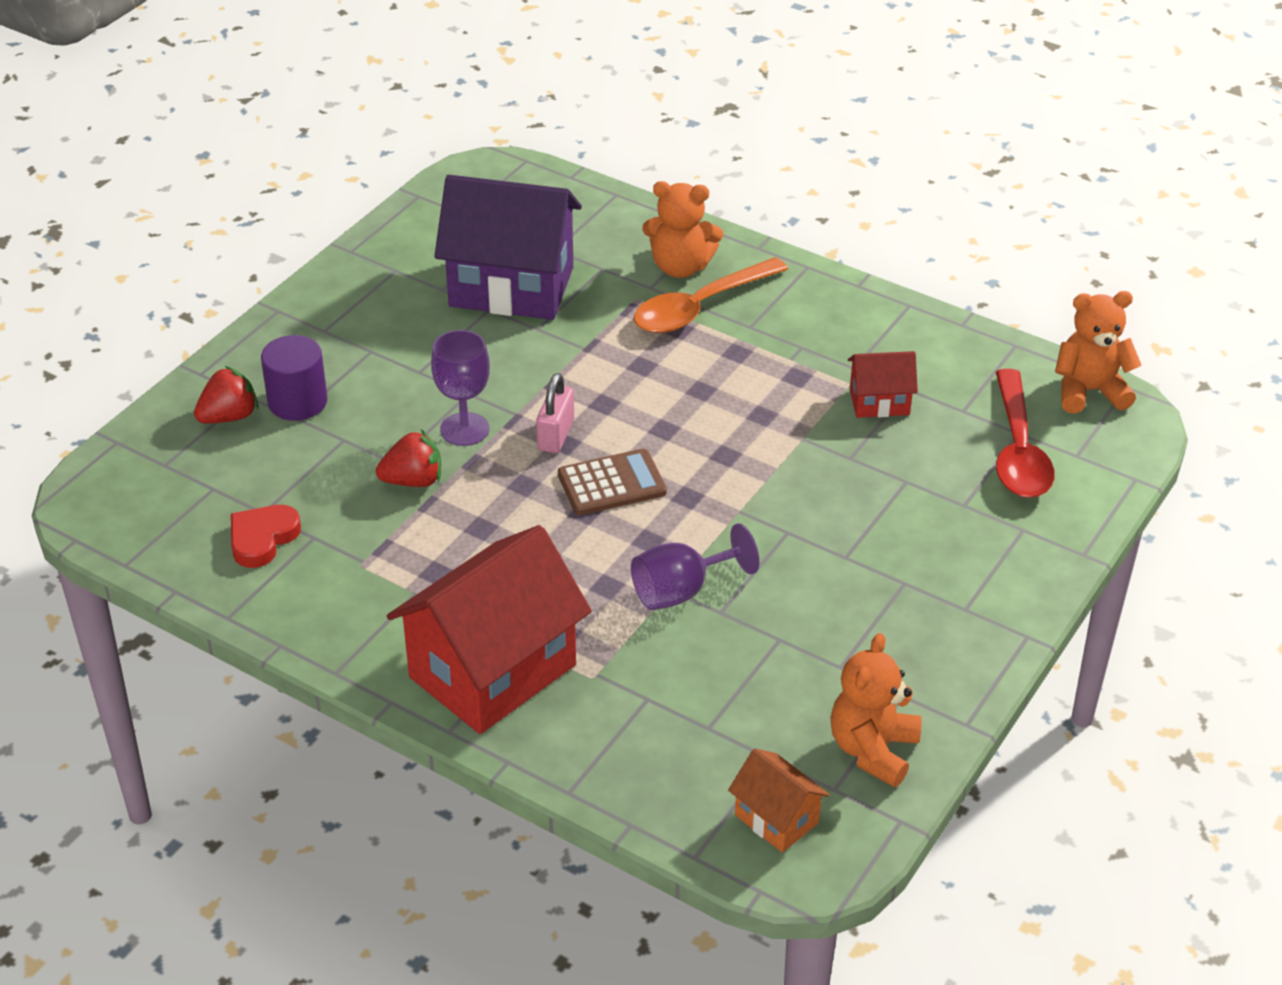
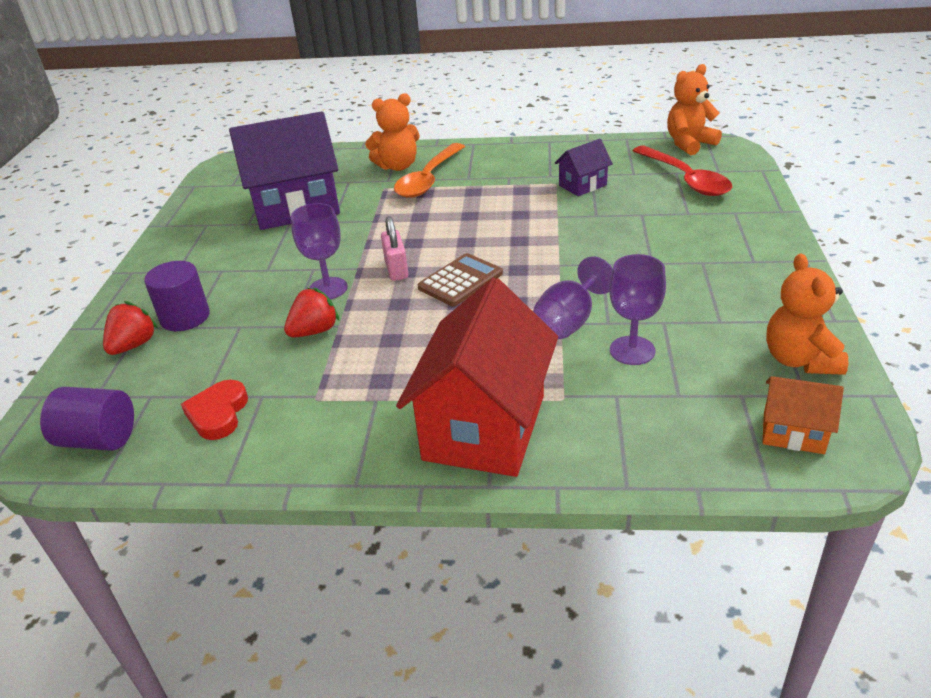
camera: 25 degrees left, 5 degrees down
red house [848,351,918,418] -> purple house [555,139,613,196]
none -> purple cylinder [40,387,134,451]
none -> purple goblet [609,254,666,365]

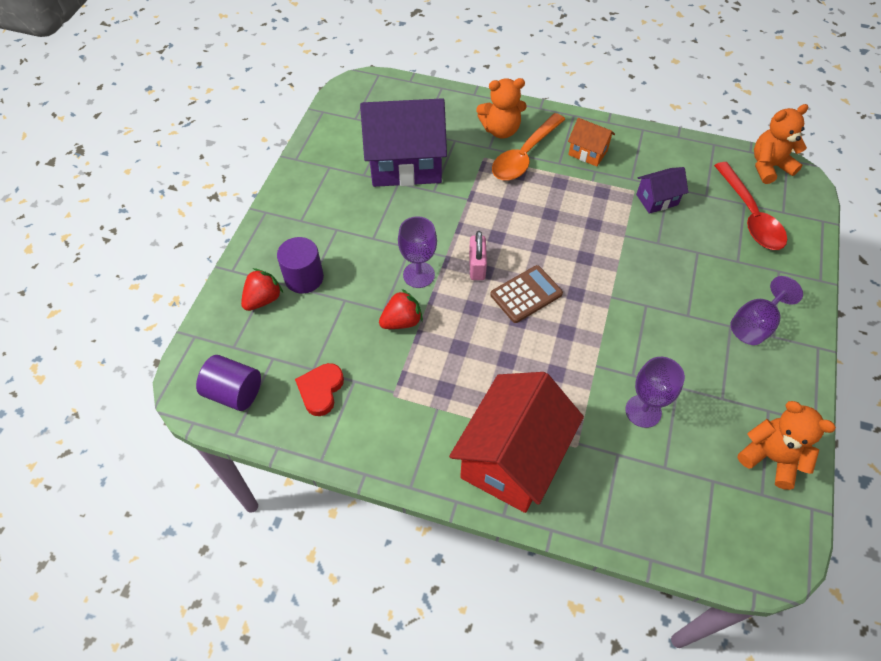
camera: 10 degrees right, 20 degrees up
purple goblet [533,256,613,339] -> purple goblet moved to [730,276,803,345]
orange house [762,376,844,454] -> orange house moved to [568,118,615,167]
orange teddy bear [766,254,848,375] -> orange teddy bear turned 120 degrees clockwise [737,401,836,490]

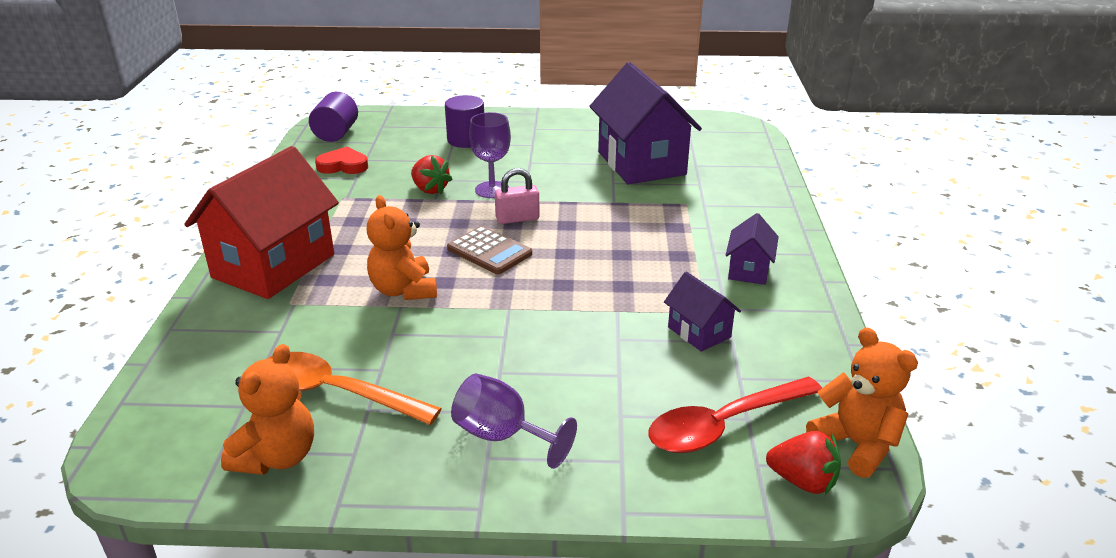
camera: 75 degrees right, 25 degrees down
red strawberry [241,268,283,311] -> red strawberry moved to [766,431,841,495]
red house [449,372,584,513] -> red house turned 75 degrees counterclockwise [184,146,339,299]
orange teddy bear [476,78,527,139] -> orange teddy bear moved to [367,195,437,300]
orange spoon [492,113,565,180] -> orange spoon moved to [267,352,442,425]
orange house [568,118,615,167] -> purple house [726,213,779,285]
purple goblet [625,357,685,428] -> none

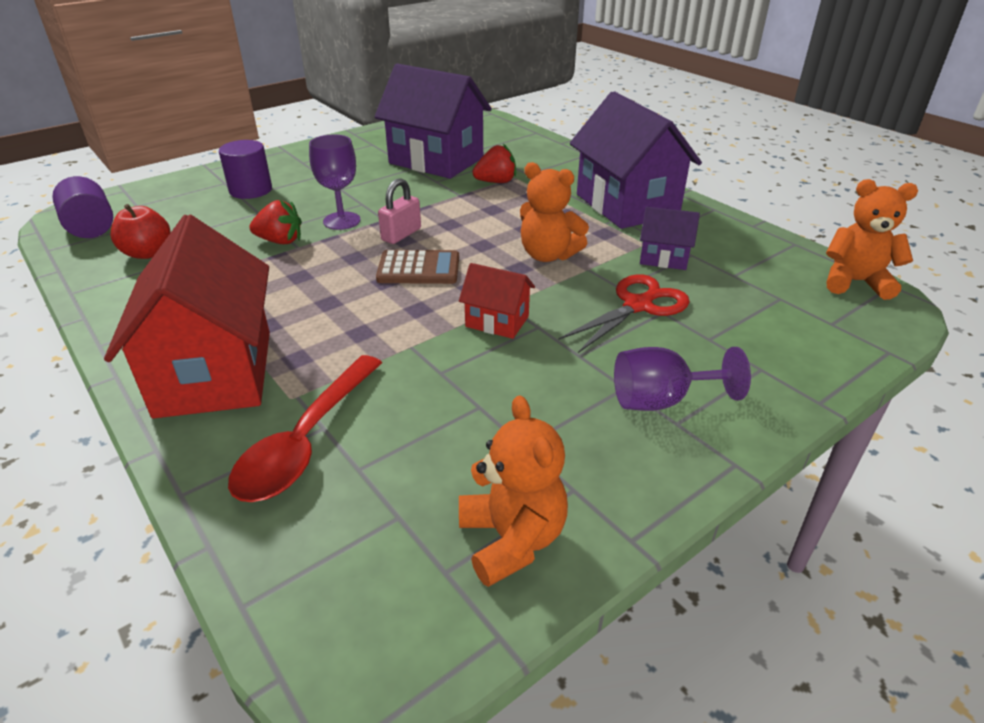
camera: 40 degrees left, 5 degrees up
orange spoon [267,352,442,425] -> none
red heart [315,147,368,174] -> red apple [111,204,171,259]
orange teddy bear [367,195,437,300] -> orange teddy bear moved to [520,162,589,262]
red spoon [648,377,822,453] -> red spoon moved to [228,355,382,502]
purple house [726,213,779,285] -> purple house [570,91,702,229], size x2.12
red strawberry [766,431,841,495] -> red strawberry moved to [472,144,516,183]
none -> red house [459,263,535,339]
none -> red scissors [558,274,690,353]

